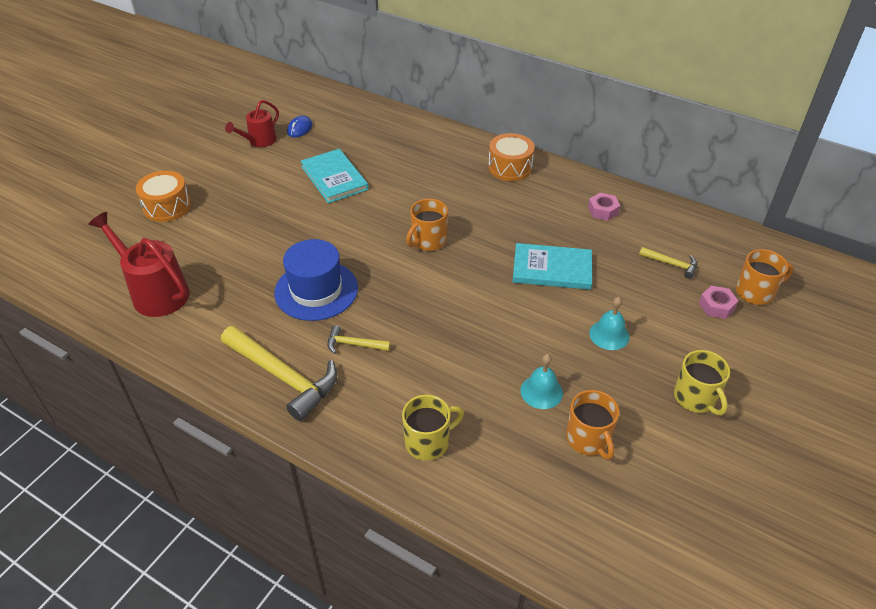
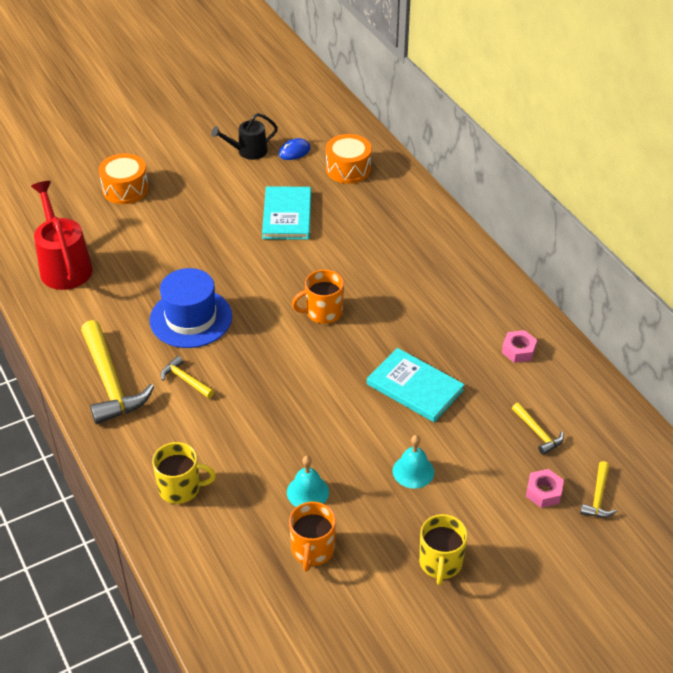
camera: 30 degrees right, 0 degrees up
red watering can [225,100,279,147] -> black watering can [211,113,278,160]
orange drum [488,133,535,181] -> orange drum moved to [326,134,372,184]
orange mug [736,249,793,305] -> yellow hammer [580,461,617,518]

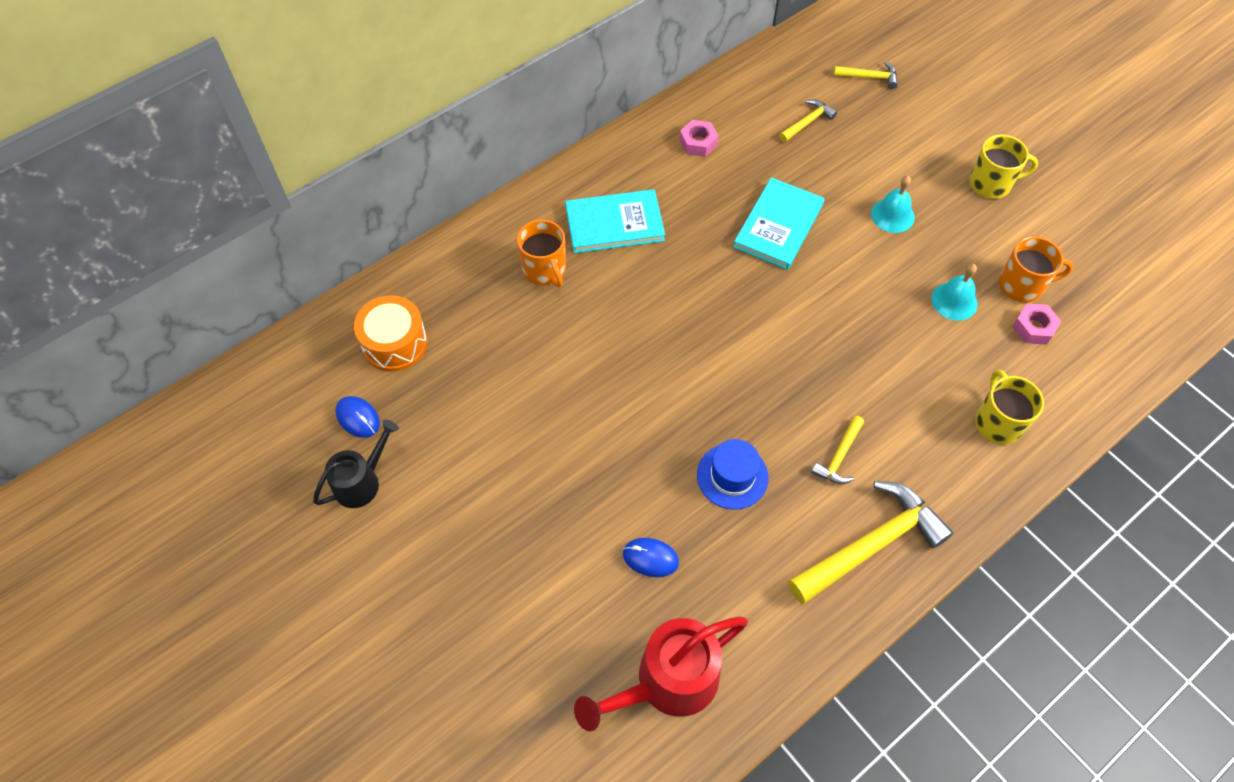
camera: 100 degrees left, 15 degrees up
orange drum [99,154,149,204] -> none
blue hat [150,268,232,348] -> blue hat [697,439,769,510], size x0.64
black watering can [211,113,278,160] -> black watering can turned 105 degrees counterclockwise [313,420,399,508]
turquoise book [262,186,311,240] -> turquoise book moved to [565,189,665,253]
orange mug [292,270,344,324] -> orange mug moved to [517,220,566,287]
pink nut [526,469,564,508] -> pink nut moved to [1012,304,1061,345]
none -> blue mouse [623,538,679,577]

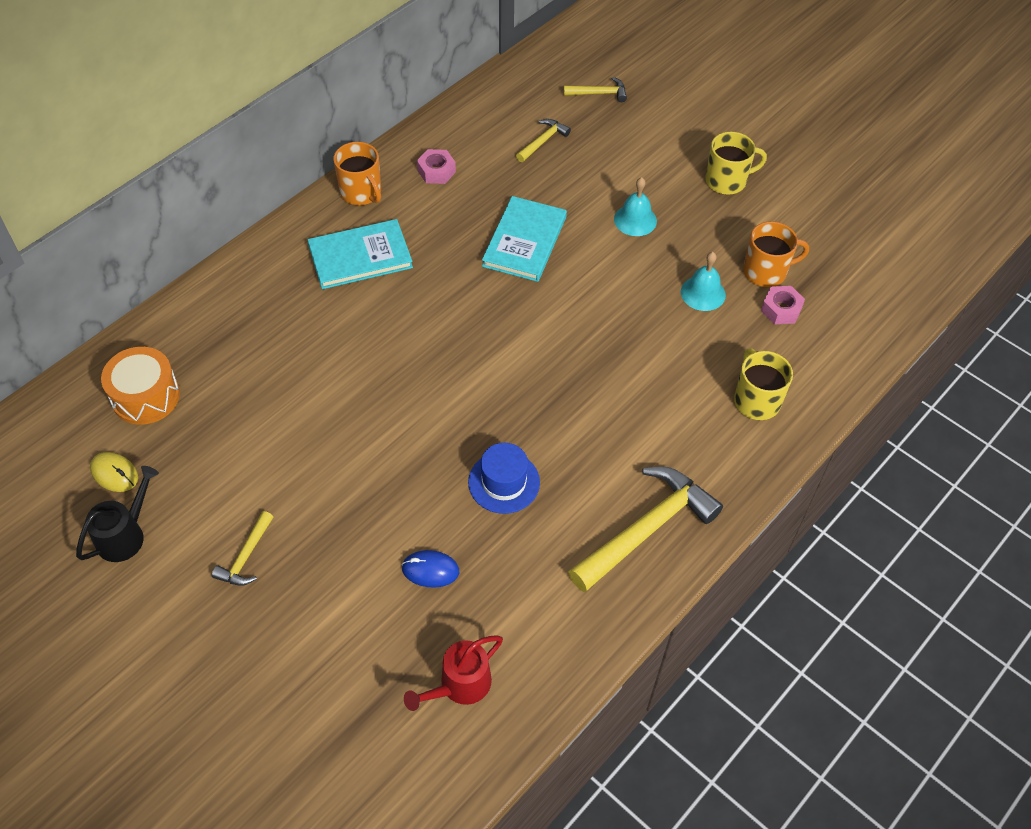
camera: 10 degrees left, 5 degrees down
blue mouse [336,396,380,438] -> yellow mouse [90,452,138,492]
orange mug [517,220,566,287] -> orange mug moved to [334,142,381,205]
red watering can [574,617,748,731] -> red watering can [404,635,503,711], size x0.62
yellow hammer [811,415,864,484] -> yellow hammer moved to [212,511,273,586]

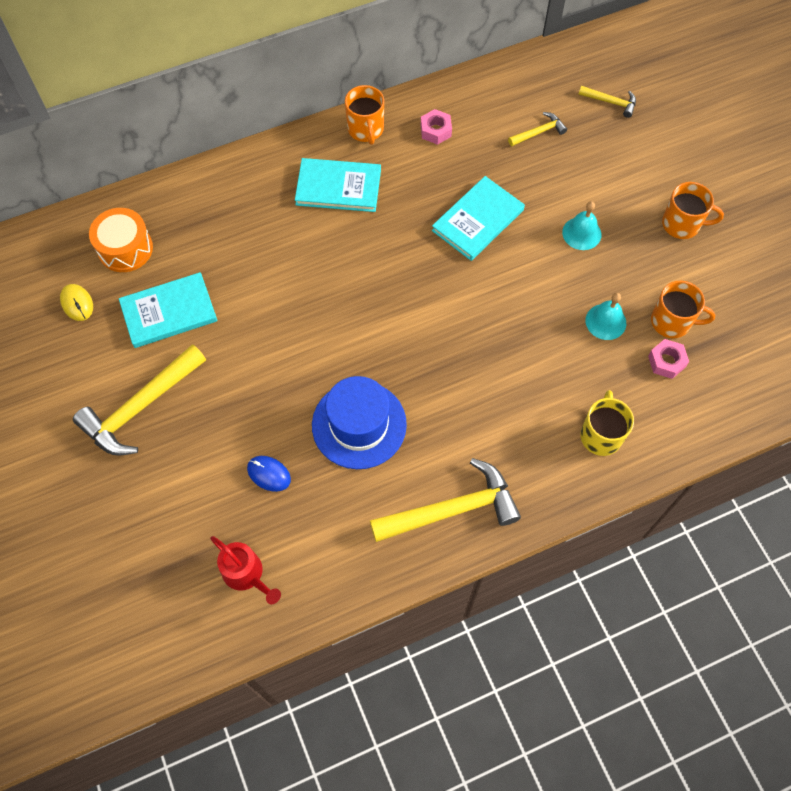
camera: 25 degrees right, 10 degrees up
black watering can [76,466,159,562] -> none
yellow hammer [212,511,273,586] -> yellow hammer [73,344,206,456], size x2.06
red watering can [404,635,503,711] -> red watering can turned 120 degrees counterclockwise [210,536,281,604]
blue hat [468,443,540,514] -> blue hat [312,376,407,469], size x1.55
yellow mug [705,132,767,195] -> orange mug [662,182,724,239]
none -> turquoise book [119,272,218,348]

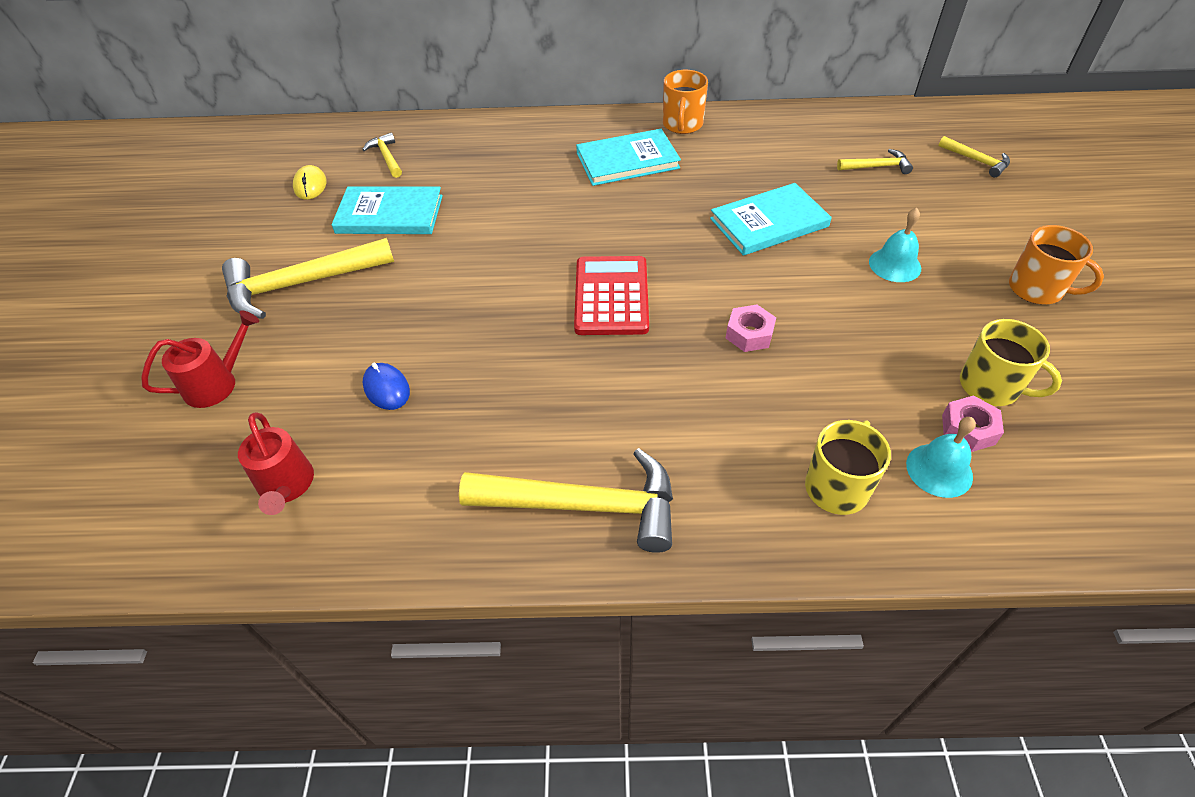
camera: 25 degrees right, 15 degrees down
orange drum [89,208,153,272] -> yellow hammer [362,133,402,178]
turquoise book [295,158,381,212] -> turquoise book turned 45 degrees counterclockwise [576,129,681,186]
blue hat [312,376,407,469] -> none
pink nut [421,109,452,145] -> pink nut moved to [726,305,776,352]
turquoise bell [586,293,626,340] -> turquoise bell moved to [906,417,976,498]
orange mug [651,281,716,338] -> yellow mug [960,319,1062,406]
none -> red watering can [141,311,259,408]
none -> red calculator [574,256,649,335]

